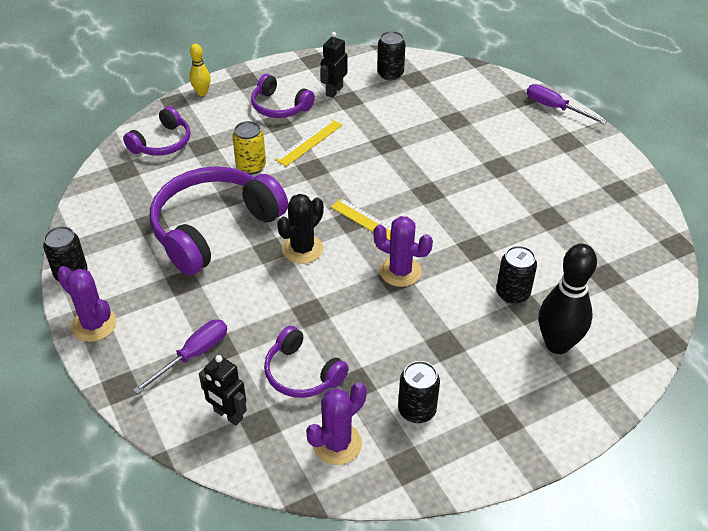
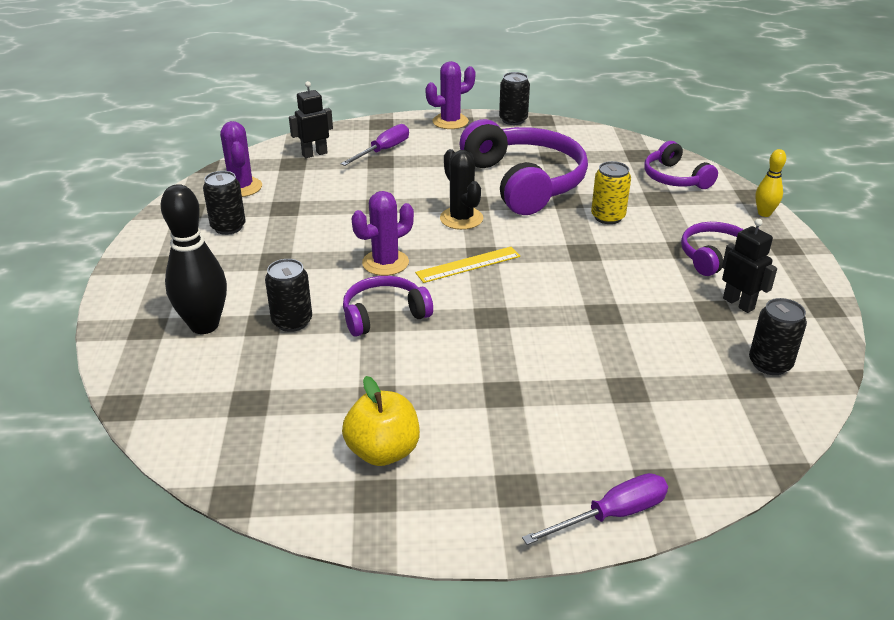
camera: 115 degrees right, 10 degrees down
purple screwdriver [133,320,227,394] -> purple screwdriver turned 120 degrees counterclockwise [341,124,409,166]
purple headphones [264,326,349,398] -> purple headphones moved to [343,276,433,337]
yellow ruler [275,119,342,167] -> none
none -> yellow apple [342,376,420,466]

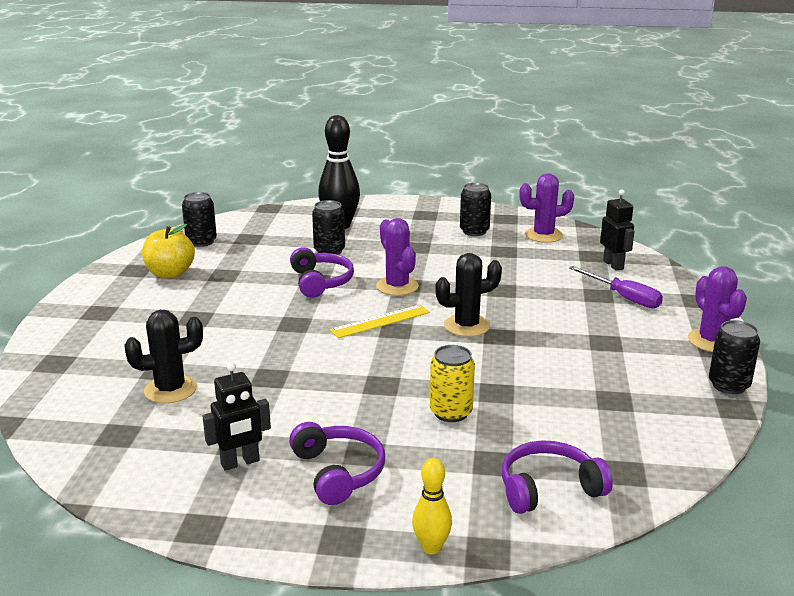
camera: 100 degrees right, 10 degrees down
yellow ruler [415,247,520,283] -> yellow ruler turned 75 degrees clockwise [329,305,430,338]
purple headphones [460,119,588,215] -> none
purple screwdriver [522,473,668,545] -> none
black can [749,298,807,375] -> black can moved to [182,192,217,247]
none -> black cactus [124,310,203,404]

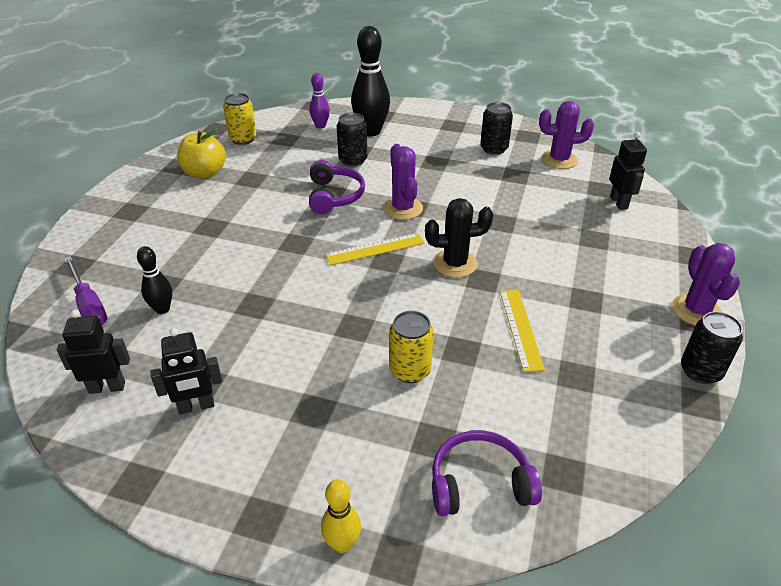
camera: 10 degrees right, 15 degrees up
black cactus [124,310,203,404] -> black bowling pin [137,246,172,314]
black can [182,192,217,247] -> yellow can [223,93,257,145]
purple headphones [289,422,385,505] -> none
purple screwdriver [569,266,663,308] -> purple screwdriver moved to [64,256,107,325]
none -> black robot [57,309,130,394]
none -> purple bowling pin [310,73,330,129]
none -> yellow ruler [500,290,545,372]

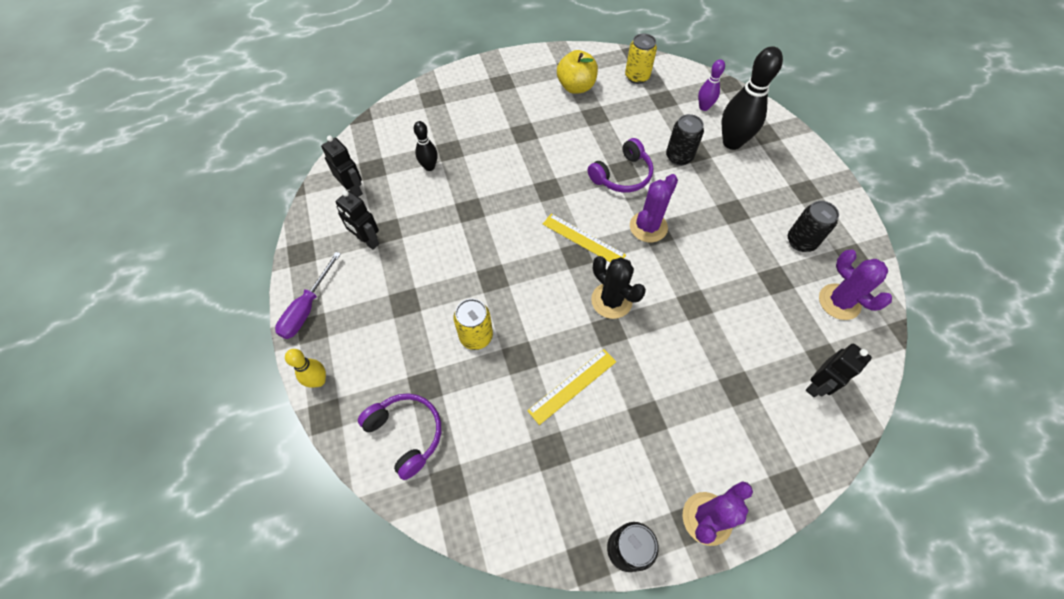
camera: 55 degrees right, 20 degrees up
purple screwdriver [64,256,107,325] -> purple screwdriver moved to [275,252,341,339]

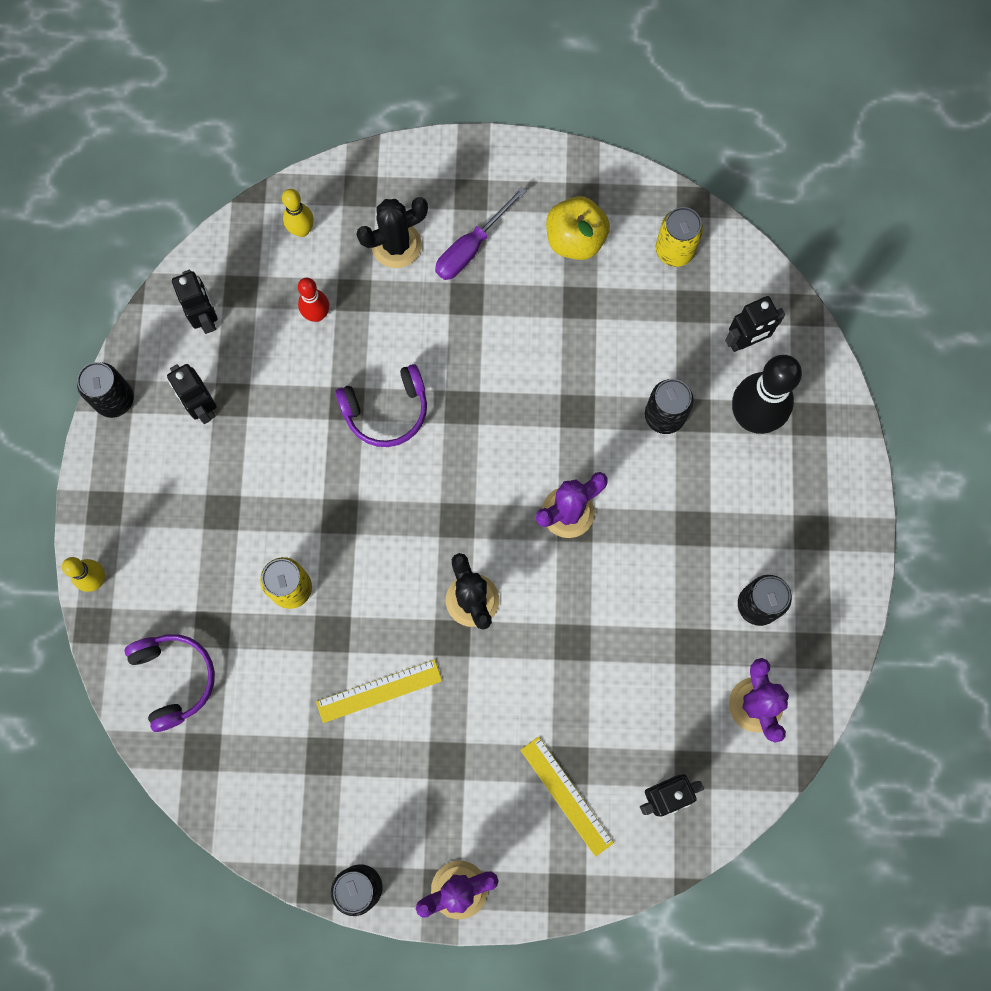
camera: 20 degrees right, 15 degrees up
purple screwdriver [275,252,341,339] -> purple screwdriver moved to [435,186,526,280]
black bowling pin [414,121,438,171] -> red bowling pin [298,278,329,322]
yellow ruler [543,214,626,262] -> yellow ruler moved to [521,737,614,857]
purple headphones [588,138,654,193] -> purple headphones moved to [335,364,427,447]
purple bowling pin [698,59,725,111] -> black robot [725,296,785,352]
none -> black can [77,362,134,418]
none -> yellow bowling pin [282,189,314,237]
none -> black cactus [356,197,428,268]

